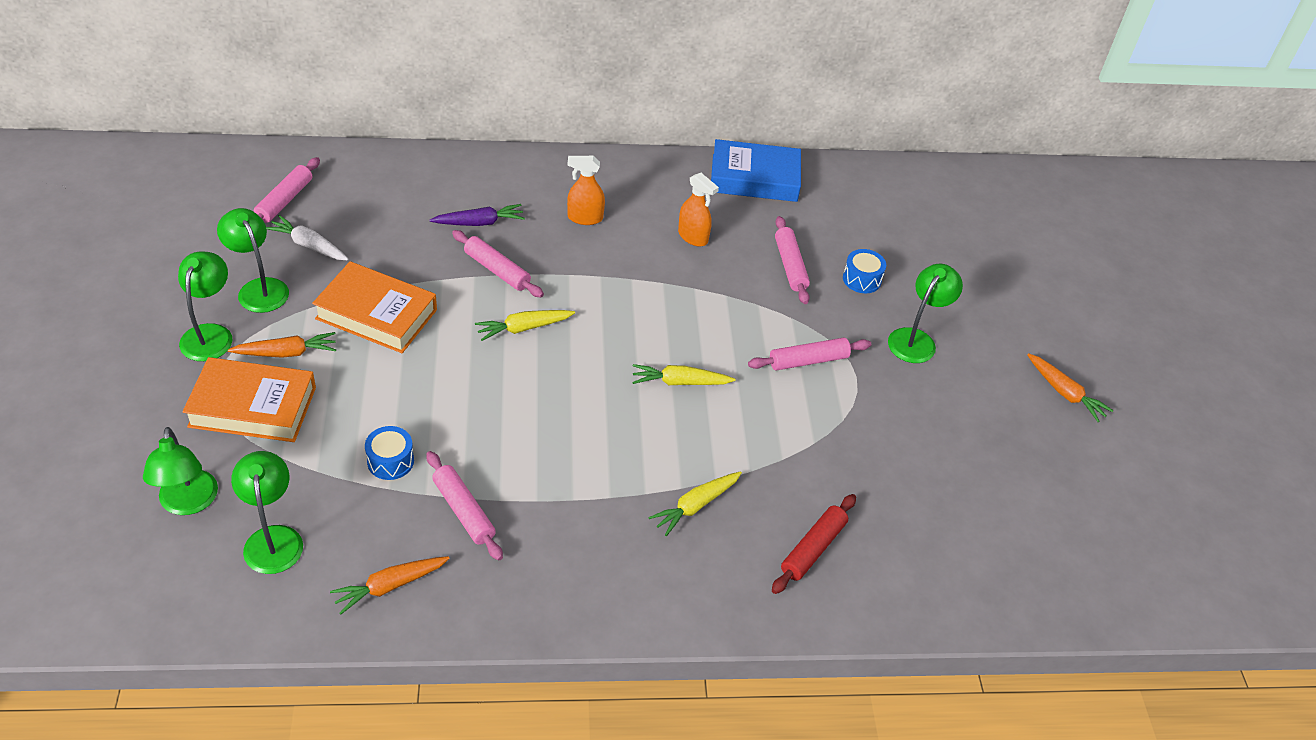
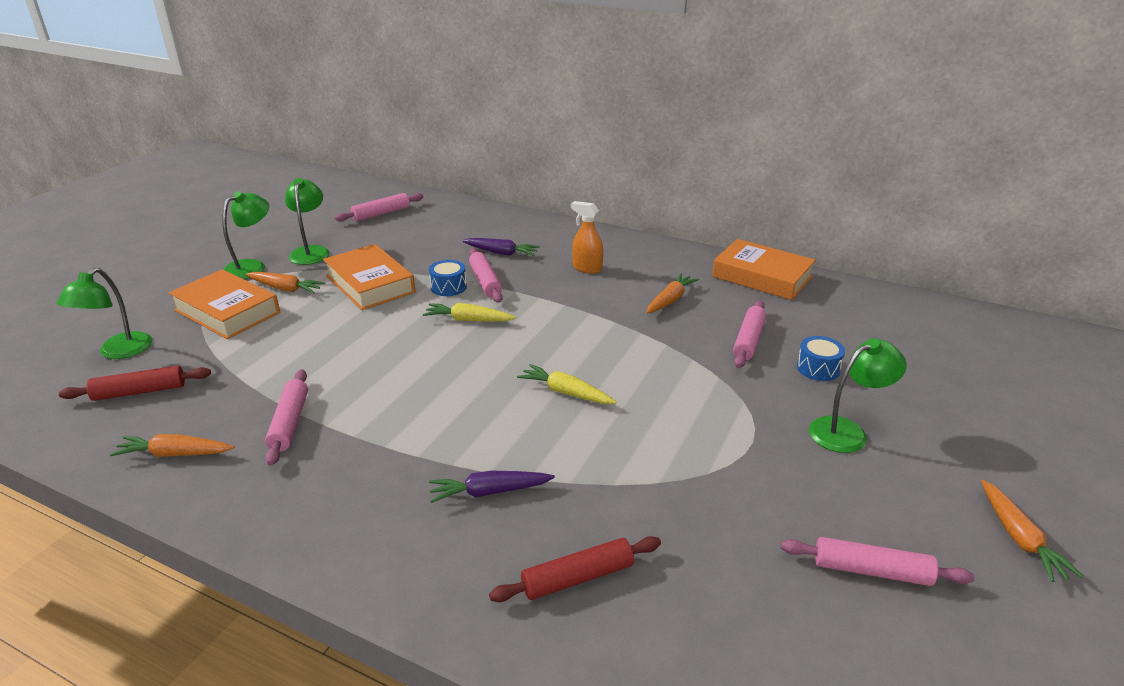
camera: 35 degrees right, 15 degrees down
green lamp [231,451,303,574] -> red rolling pin [59,365,211,401]
white carrot [266,215,348,260] -> none
blue drum [365,426,414,480] -> blue drum moved to [429,260,467,296]
yellow carrot [648,471,742,536] -> purple carrot [429,471,555,503]
orange spray bottle [678,173,719,247] -> orange carrot [646,273,699,314]
blue book [711,139,801,202] -> orange book [712,239,816,300]
pink rolling pin [748,338,871,371] -> pink rolling pin moved to [781,537,974,586]

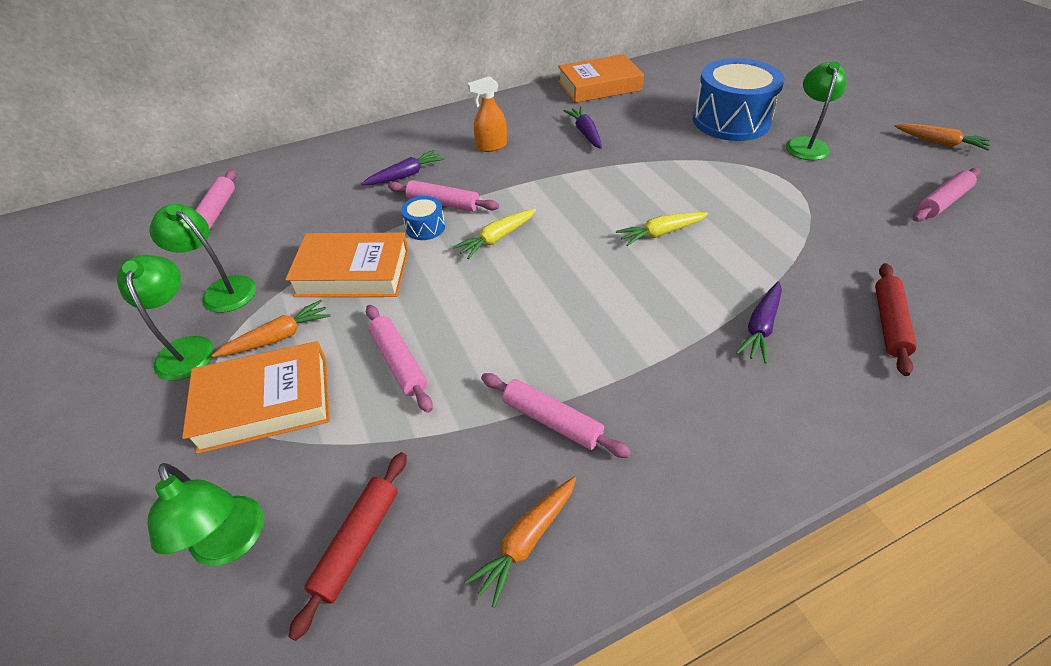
camera: 50 degrees left, 15 degrees up
orange carrot [646,273,699,314] -> purple carrot [564,107,602,149]
pink rolling pin [733,300,766,368] -> pink rolling pin moved to [366,305,433,413]
blue drum [797,336,845,381] -> blue drum [693,58,785,141], size x2.30

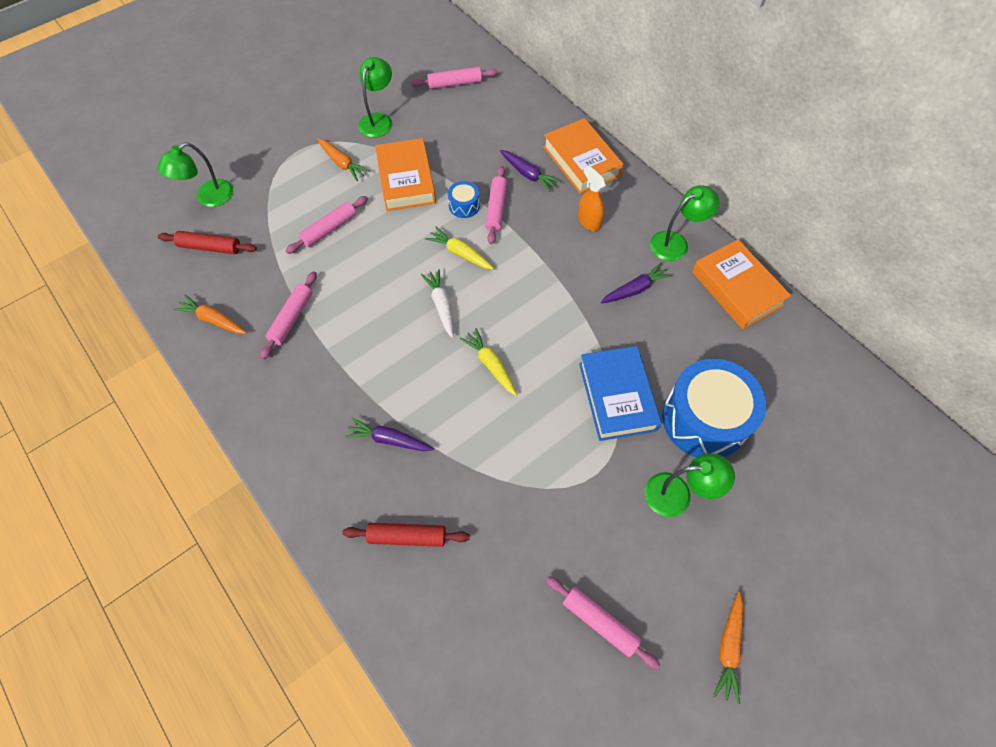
camera: 75 degrees right, 15 degrees up
green lamp [117,255,214,381] -> green lamp moved to [650,185,719,261]
orange book [182,341,330,454] -> orange book moved to [543,118,624,194]
none -> white carrot [421,269,453,338]
none -> blue book [579,346,662,441]

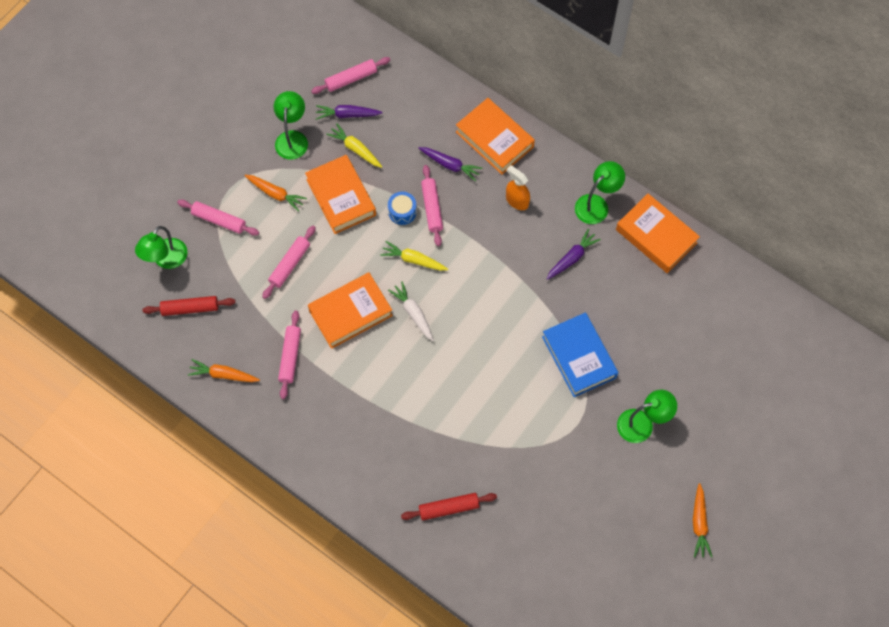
camera: 15 degrees left, 5 degrees up
purple carrot [344,417,434,451] -> purple carrot moved to [316,105,383,120]
yellow carrot [460,328,517,396] -> yellow carrot moved to [326,123,382,168]
pink rolling pin [546,576,660,669] -> pink rolling pin moved to [177,199,259,236]
blue drum [662,359,766,458] -> none
none -> orange book [308,272,393,349]

